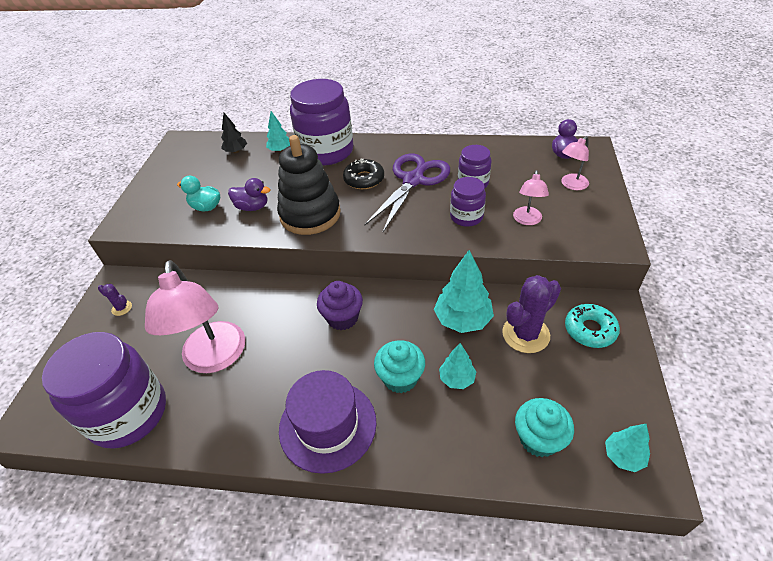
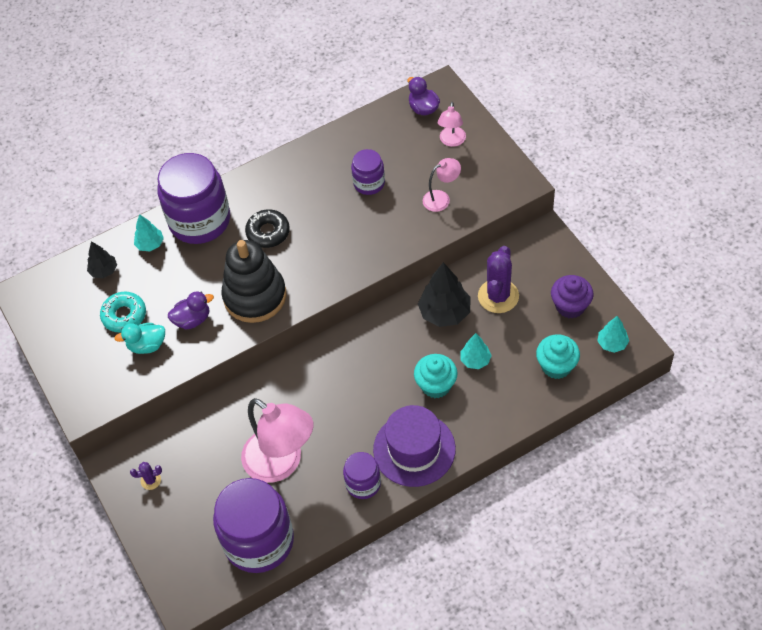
camera: 35 degrees left, 10 degrees up
purple cupcake [317,281,363,330] -> purple cupcake moved to [551,275,593,319]
purple scissors [364,154,450,232] -> none
turquoise tree [434,250,494,333] -> black tree [418,262,471,327]
purple jar [450,177,486,227] -> purple jar moved to [343,452,381,499]
pink lamp [513,170,549,225] -> pink lamp turned 90 degrees counterclockwise [423,158,461,212]
turquoise donut [565,304,620,348] -> turquoise donut moved to [100,292,146,333]

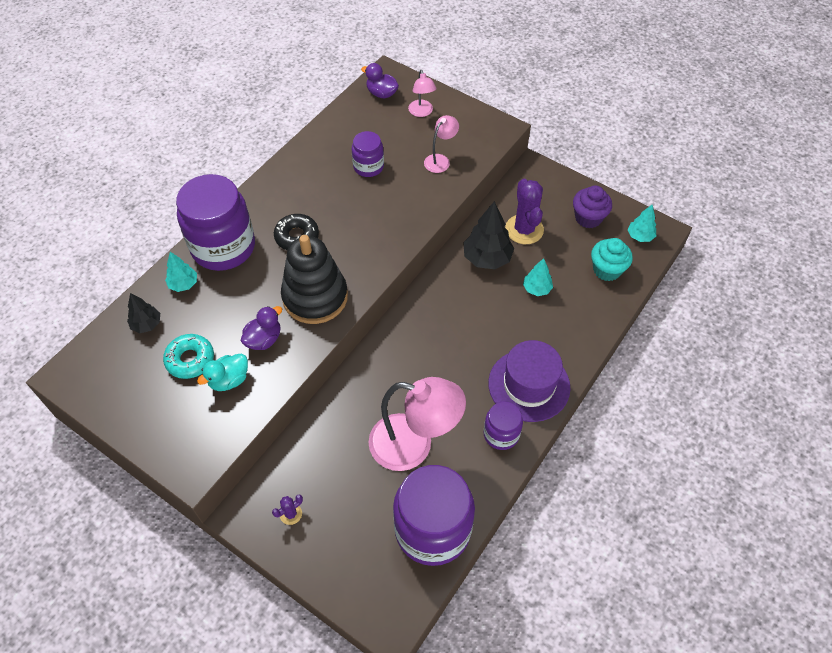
camera: 30 degrees left, 0 degrees up
turquoise cupcake [414,354,458,398] -> none

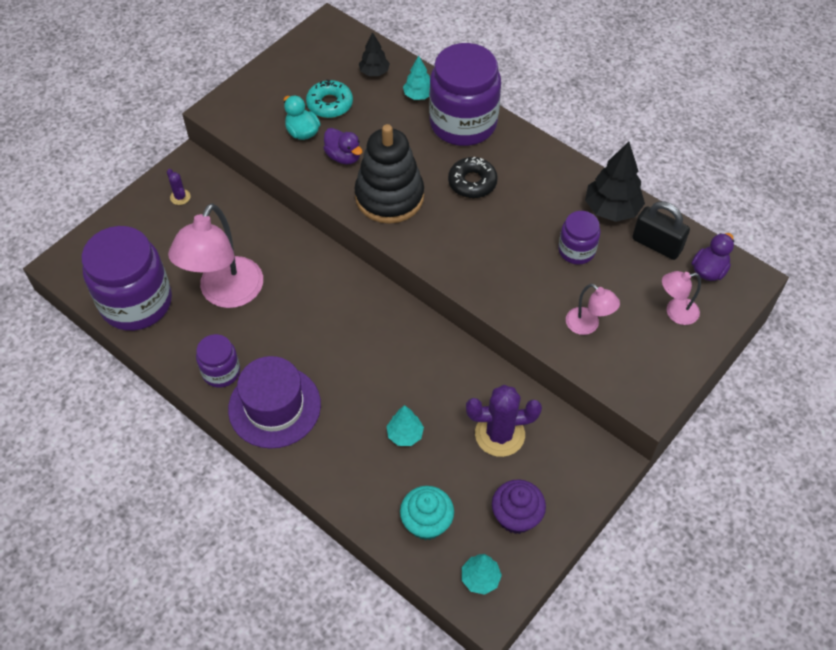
camera: 95 degrees right, 0 degrees up
black tree [463,201,514,269] -> black tree moved to [585,141,645,222]
none -> black padlock [632,201,690,260]

